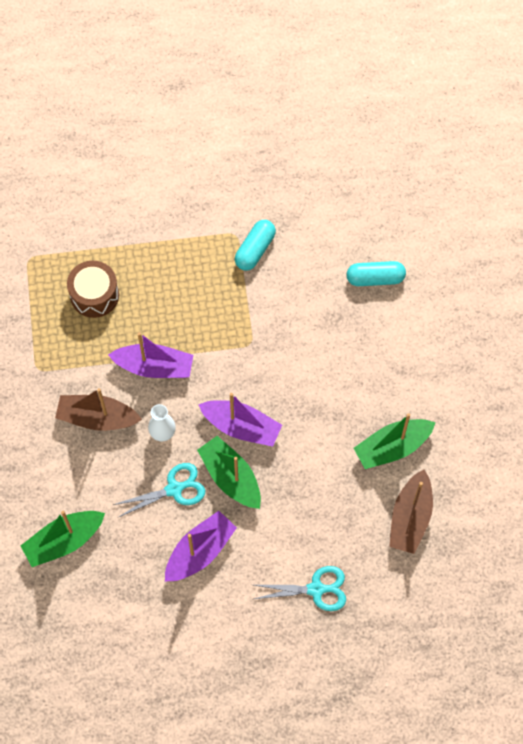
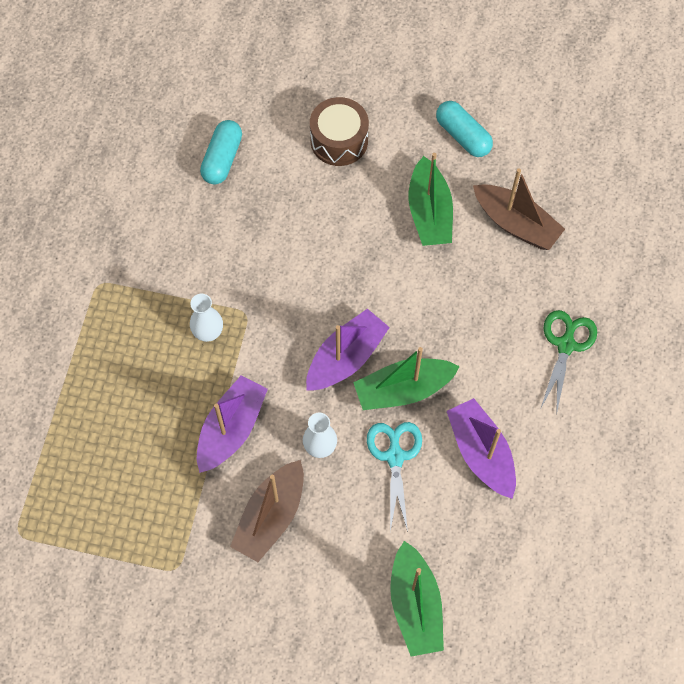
camera: 70 degrees left, 0 degrees up
brown drum [67,261,119,318] -> brown drum moved to [310,97,369,166]
turquoise capsule [235,220,276,271] -> turquoise capsule moved to [436,101,493,157]
turquoise scissors [254,566,346,611] -> green scissors [541,310,597,415]
none -> white vase [190,294,223,342]

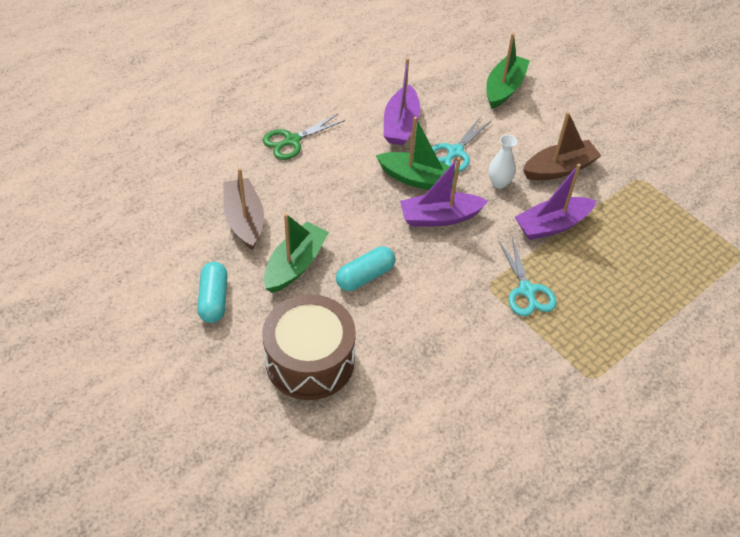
camera: 145 degrees left, 15 degrees down
white vase [190,294,223,342] -> turquoise scissors [498,238,556,316]
turquoise capsule [200,120,242,185] -> turquoise capsule moved to [336,247,395,291]
brown drum [310,97,369,166] -> brown drum [262,294,356,400], size x1.51

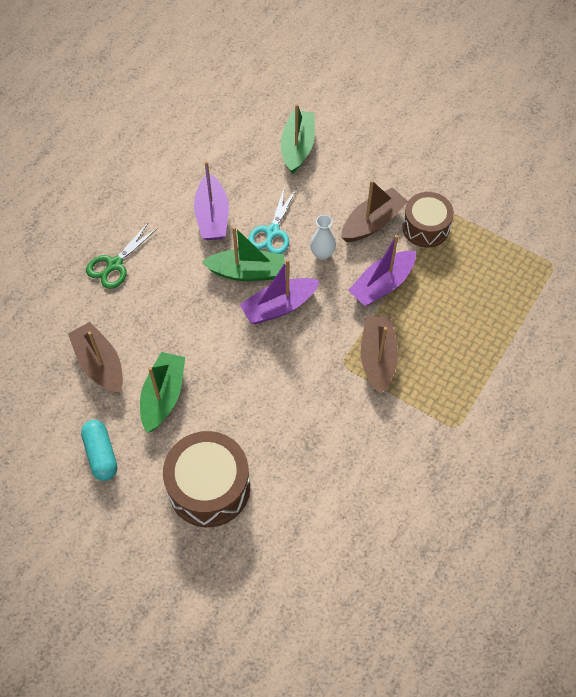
camera: 15 degrees left, 10 degrees up
turquoise capsule [336,247,395,291] -> none
turquoise scissors [498,238,556,316] -> brown boat [361,316,398,394]
none -> brown drum [402,192,454,248]

